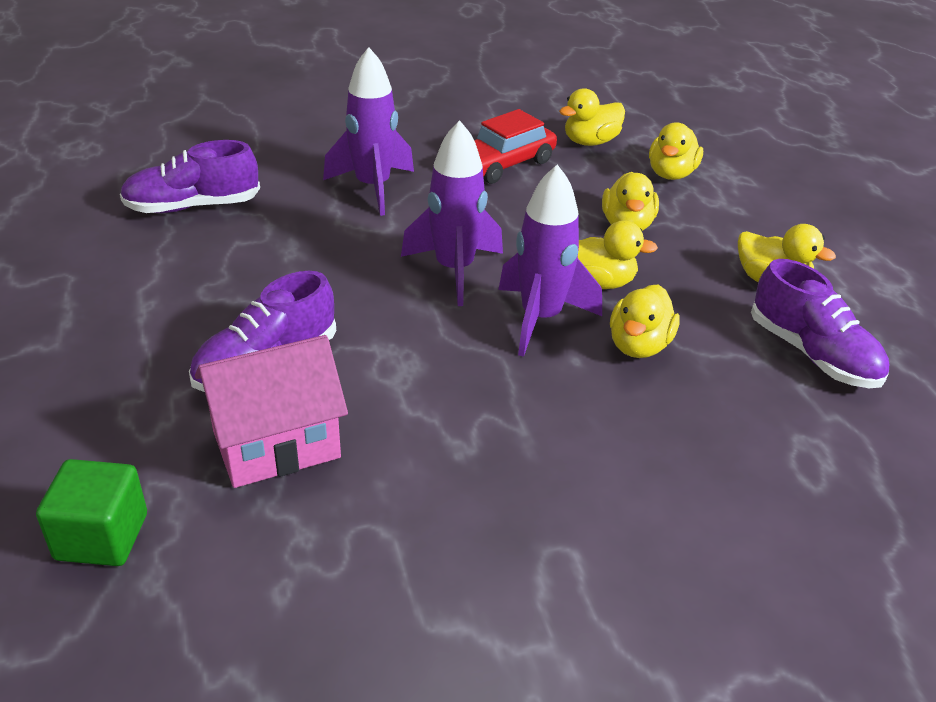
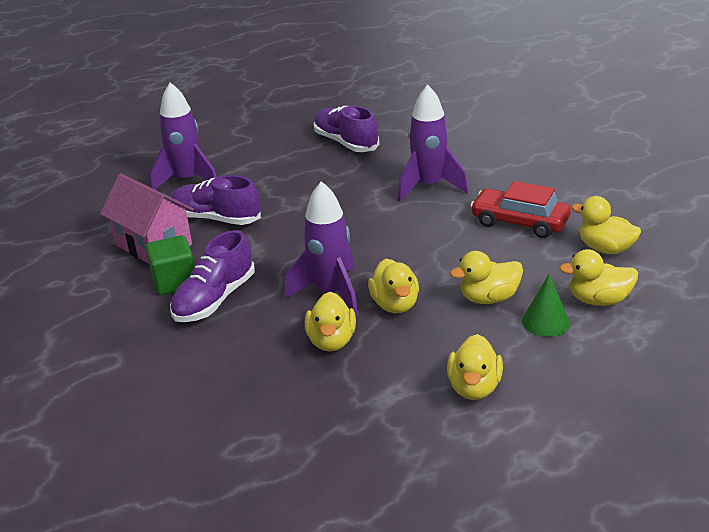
camera: 70 degrees right, 5 degrees down
green cube [36,459,147,566] -> green cube moved to [146,235,195,295]
purple rocket [401,120,503,306] -> purple rocket moved to [150,82,217,190]
yellow duck [610,284,680,358] -> yellow duck turned 90 degrees counterclockwise [305,292,356,351]
purple shoe [751,259,889,388] -> purple shoe moved to [170,230,255,322]
none -> green cone [522,274,570,337]

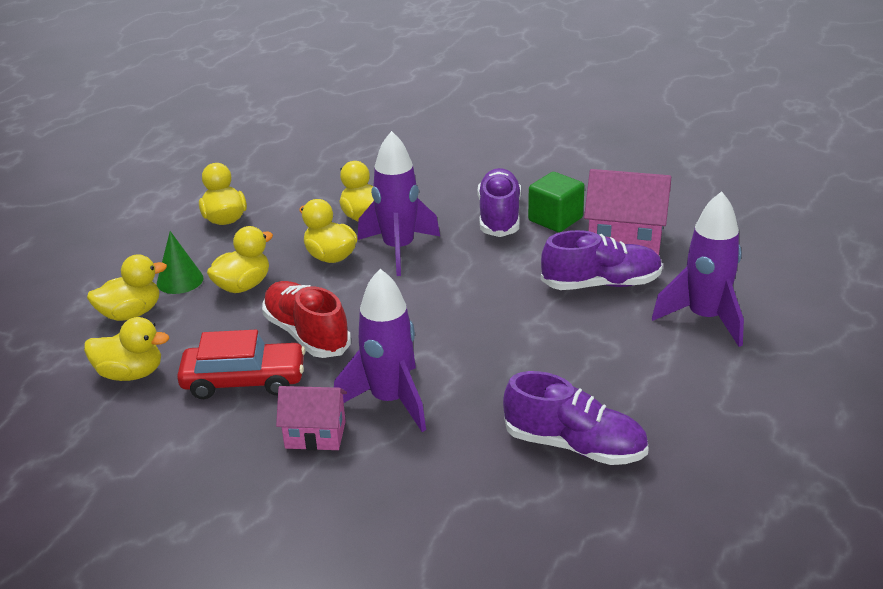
camera: 150 degrees right, 0 degrees up
none -> red shoe [262,281,351,358]
none -> pink house [276,386,347,450]

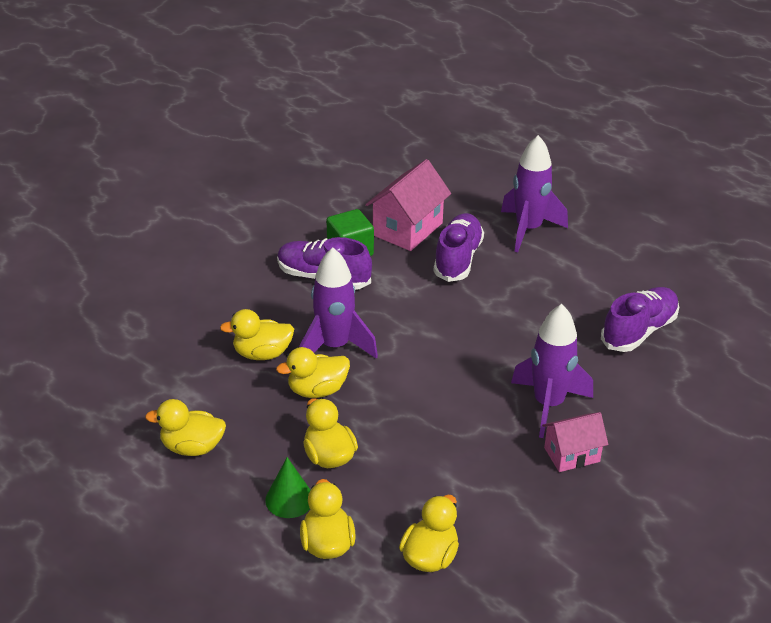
camera: 70 degrees left, 5 degrees up
red car [177,330,306,399] -> none
red shoe [262,281,351,358] -> none
pink house [276,386,347,450] -> pink house turned 45 degrees clockwise [542,412,608,472]

